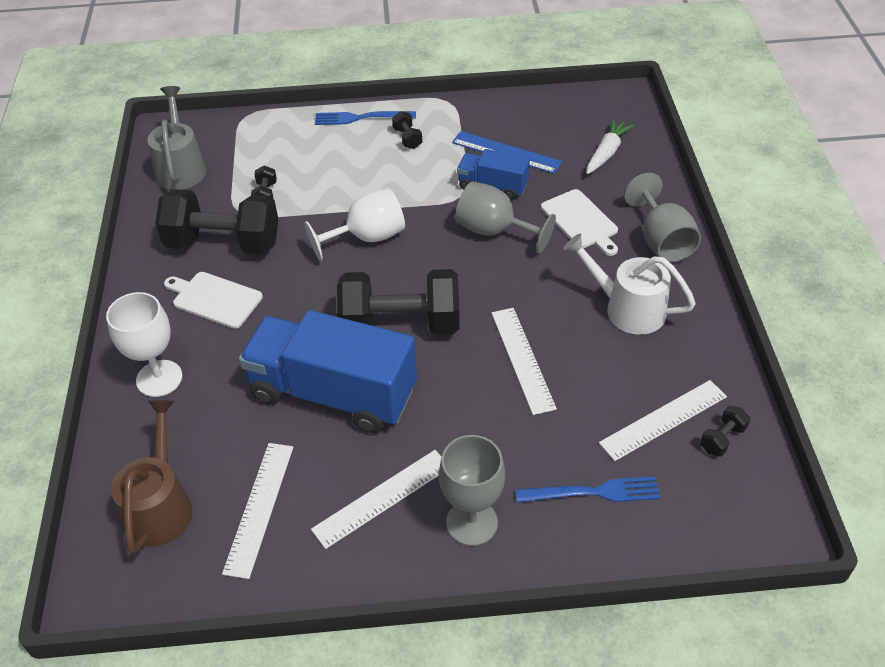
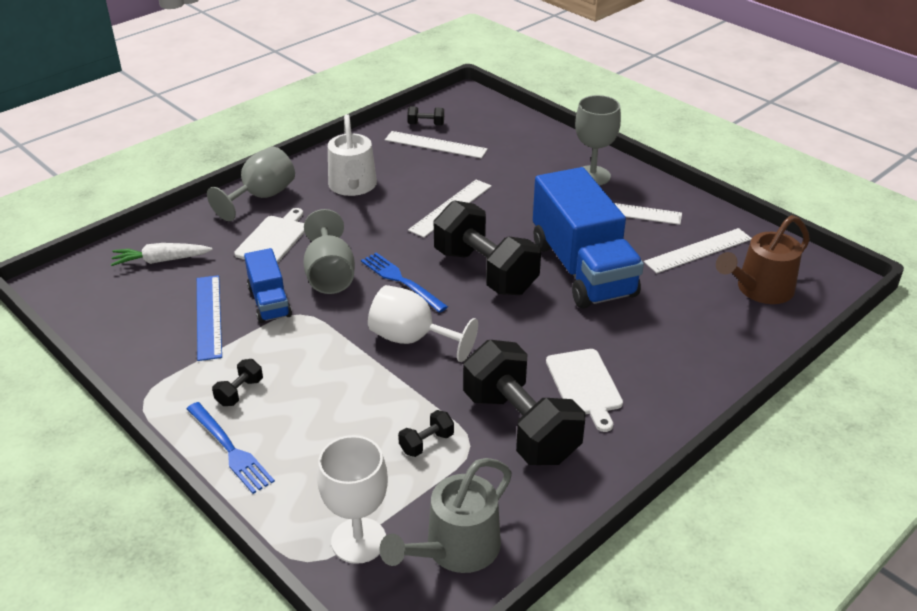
camera: 130 degrees left, 10 degrees down
white goblet [106,292,183,397] -> white goblet moved to [317,435,388,564]
blue fork [516,477,660,503] -> blue fork moved to [361,253,448,313]

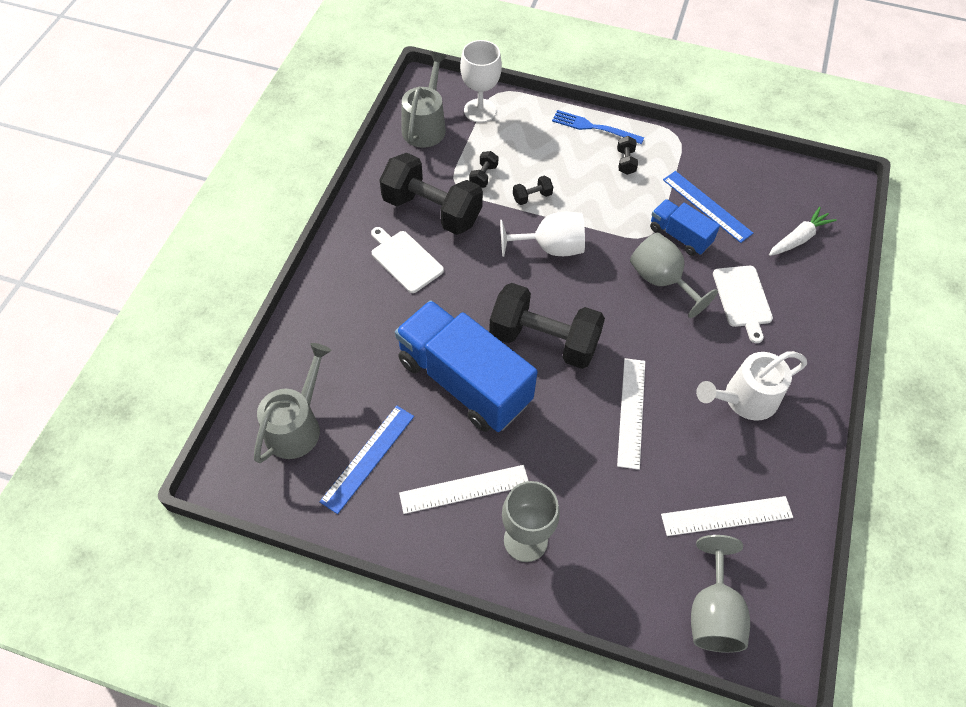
camera: 150 degrees right, 20 degrees up
grey goblet [207,146,295,221] -> grey goblet moved to [691,535,750,653]
white watering can [328,114,377,196] -> white watering can turned 75 degrees counterclockwise [696,351,807,421]
blue fork [361,253,448,313] -> none
black dumbbell [407,106,444,125] -> black dumbbell moved to [513,175,553,205]
white ruler [644,228,752,273] -> blue ruler [320,406,414,514]
brown watering can [716,215,810,304] -> grey watering can [254,343,331,463]

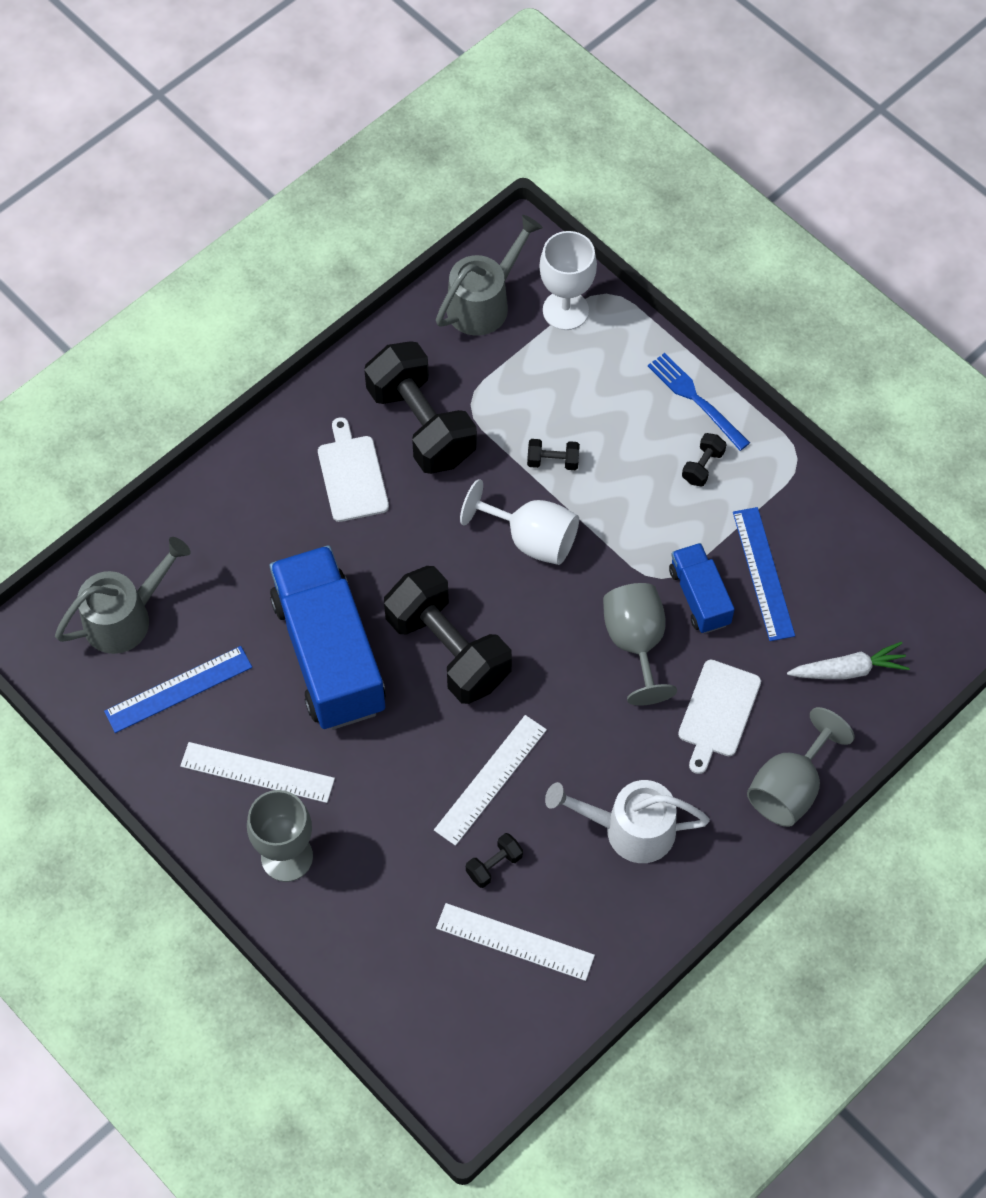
camera: 30 degrees right, 5 degrees up
black dumbbell [469,151,499,188] -> black dumbbell moved to [466,833,523,888]
grey goblet [691,535,750,653] -> grey goblet moved to [747,707,854,827]

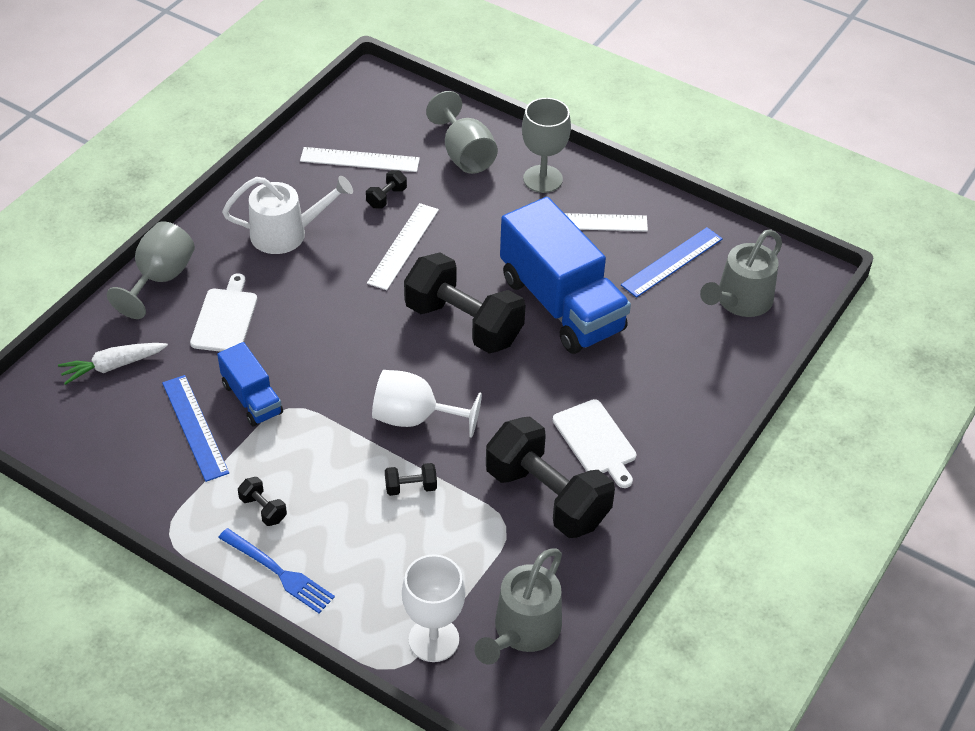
camera: 165 degrees right, 15 degrees down
grey goblet [603,583,677,706] -> grey goblet moved to [426,91,498,174]
black dumbbell [682,433,727,486] -> black dumbbell turned 60 degrees counterclockwise [238,477,287,526]

